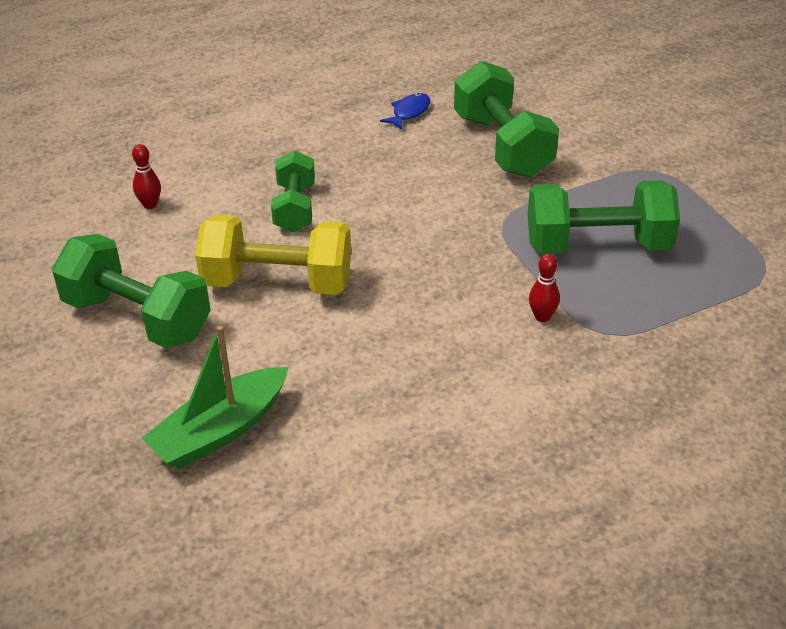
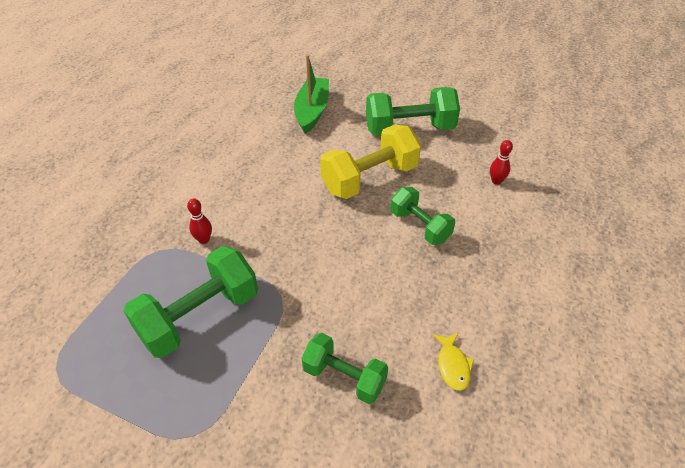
camera: 140 degrees right, 5 degrees up
blue fish [380,93,430,130] -> yellow fish [433,332,474,391]
green dumbbell [454,61,559,177] -> green dumbbell [302,333,388,404], size x0.63

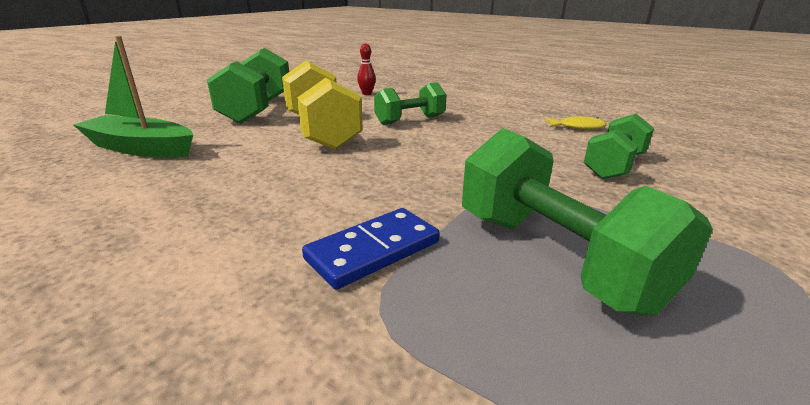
camera: 80 degrees left, 20 degrees down
red bowling pin [187,198,212,244] -> blue domino [302,208,440,289]

